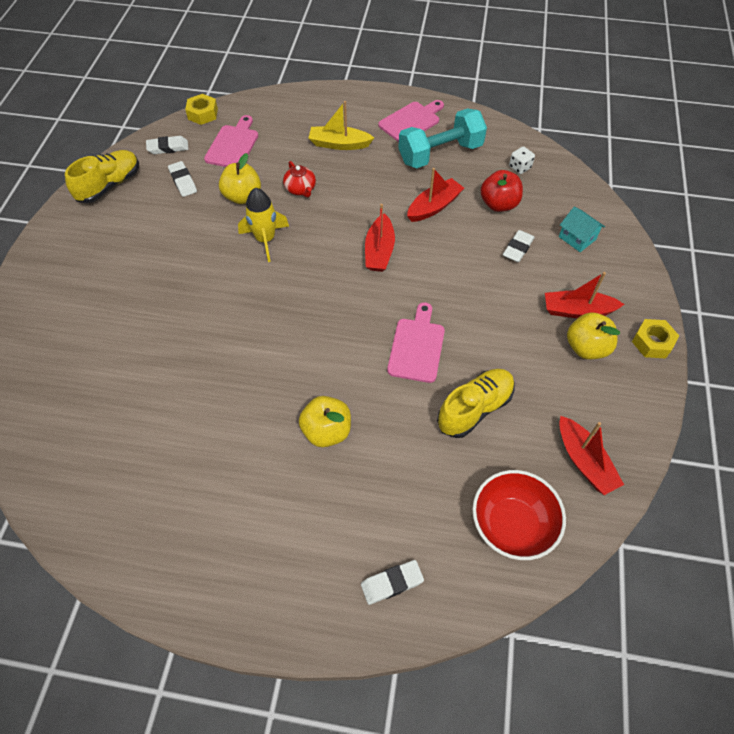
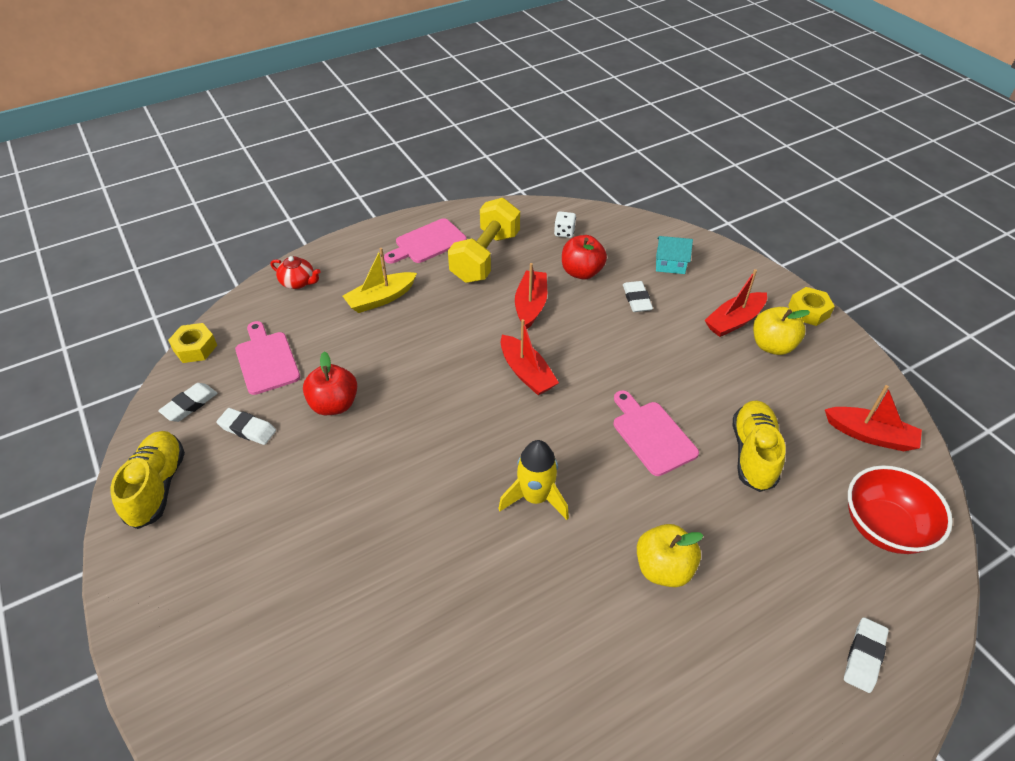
camera: 40 degrees left, 10 degrees down
yellow apple [219,153,261,204] -> red apple [303,352,357,415]
yellow rocket [238,188,289,262] -> yellow rocket moved to [498,440,569,520]
red teapot [283,161,316,197] -> red teapot moved to [271,256,321,289]
pink cutting board [378,100,444,142] -> pink cutting board turned 135 degrees counterclockwise [384,218,467,264]
turquoise dumbbell [398,108,487,168] -> yellow dumbbell [448,198,520,283]

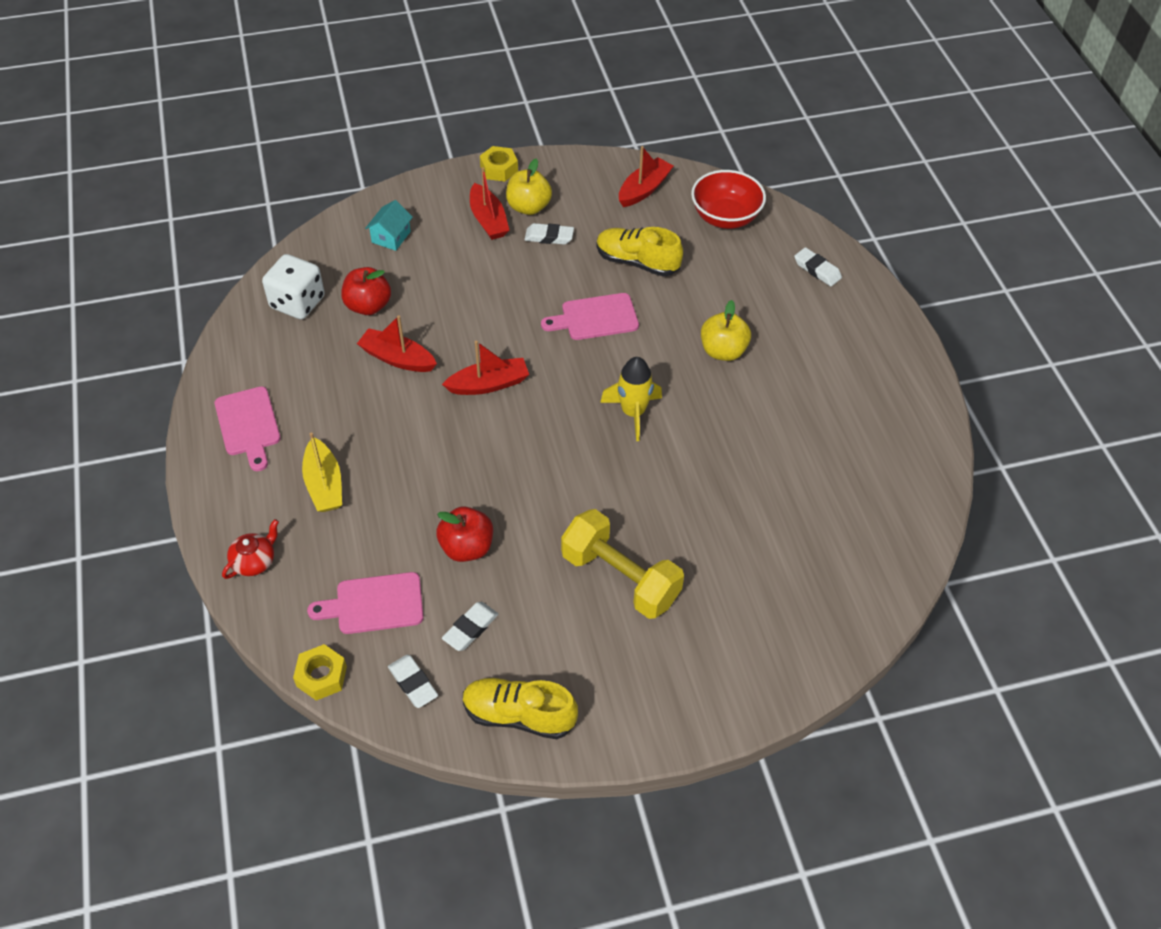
camera: 75 degrees left, 5 degrees up
yellow dumbbell [448,198,520,283] -> yellow dumbbell moved to [561,509,684,619]
white dice [554,211,576,238] -> white dice [262,254,325,319], size x1.99
white eraser [623,281,653,312] -> white eraser moved to [524,223,574,245]

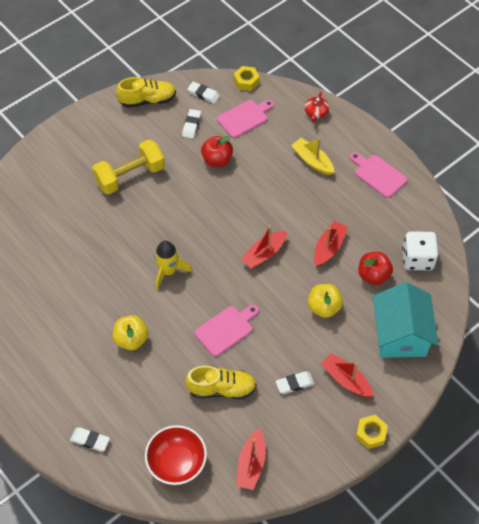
camera: 155 degrees right, 5 degrees up
red boat [357,315,437,372] -> red boat turned 60 degrees counterclockwise [314,221,348,267]
turquoise house [365,200,413,251] -> turquoise house [373,282,438,358], size x2.17
yellow apple [506,159,552,215] -> yellow apple moved to [308,284,343,318]
yellow dumbbell [561,509,684,619] -> yellow dumbbell turned 45 degrees counterclockwise [92,140,165,194]

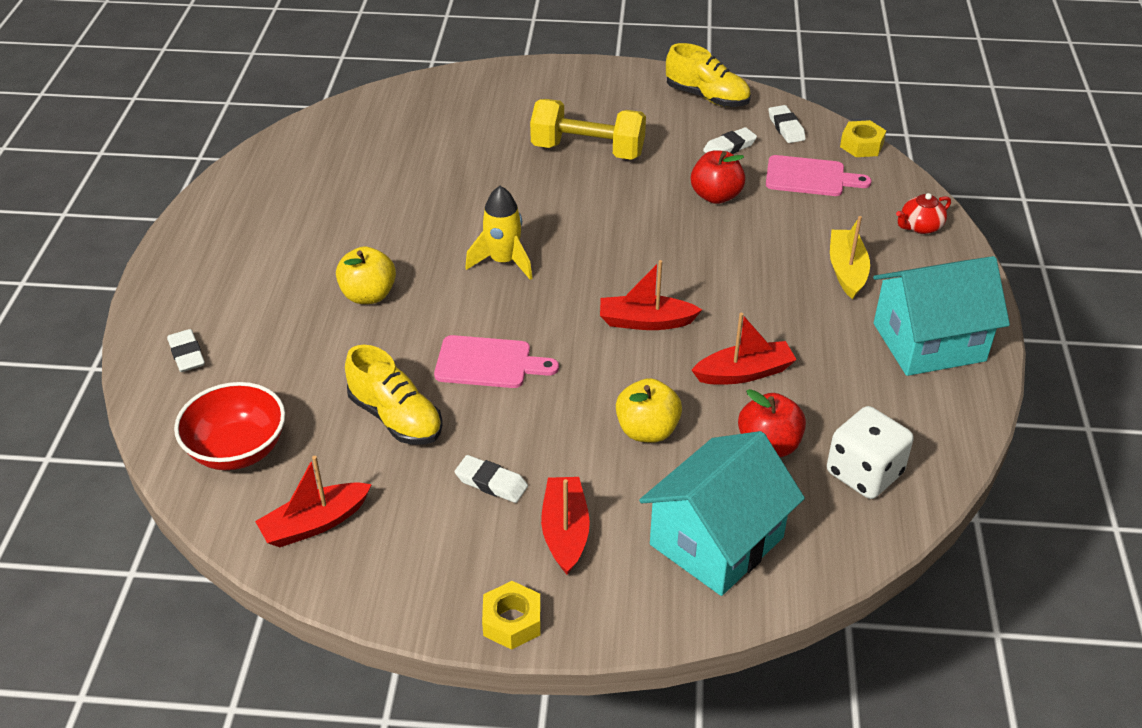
camera: 45 degrees right, 15 degrees down
pink cutting board [350,152,407,198] -> turquoise house [873,256,1010,376]

